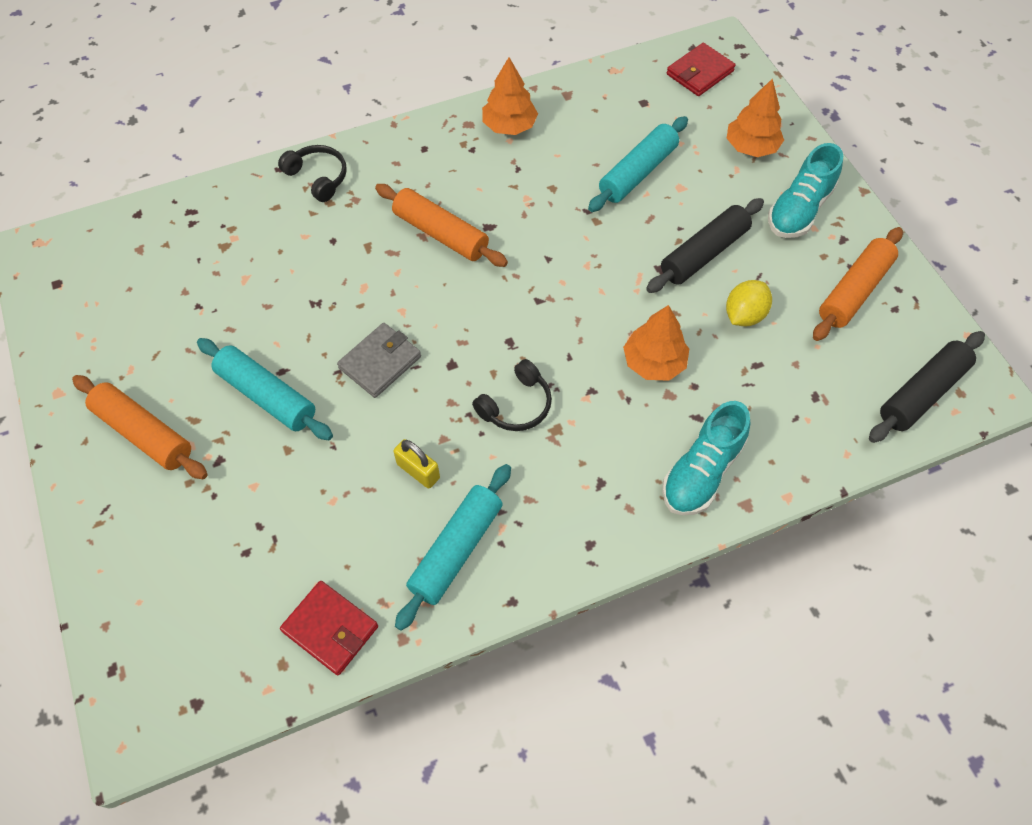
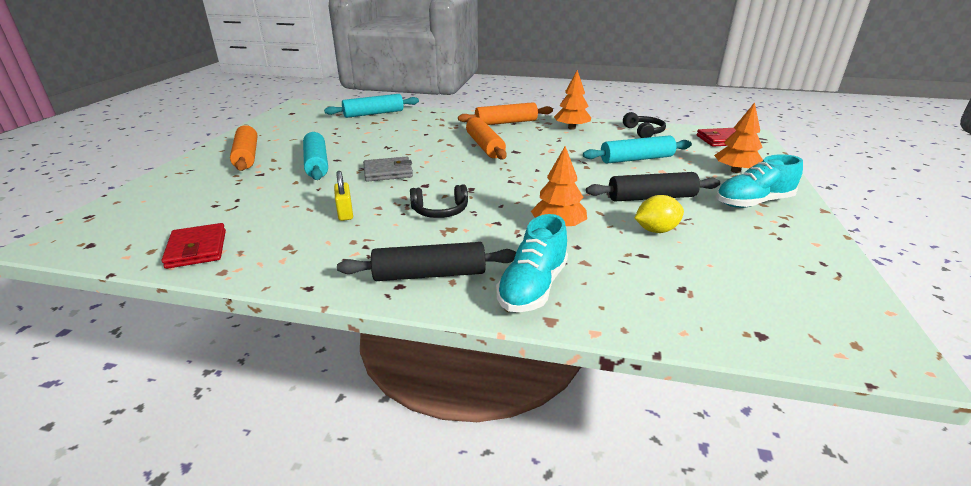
camera: 35 degrees right, 30 degrees down
black headphones [278,145,347,202] -> black headphones moved to [623,112,666,138]
turquoise rolling pin [395,464,511,631] -> turquoise rolling pin moved to [324,94,419,118]
turquoise shoe [662,401,750,515] -> turquoise shoe turned 45 degrees counterclockwise [496,214,568,312]
orange rolling pin [813,227,903,341] -> orange rolling pin moved to [458,102,553,125]
black rolling pin [869,331,985,443] -> black rolling pin moved to [337,242,516,281]

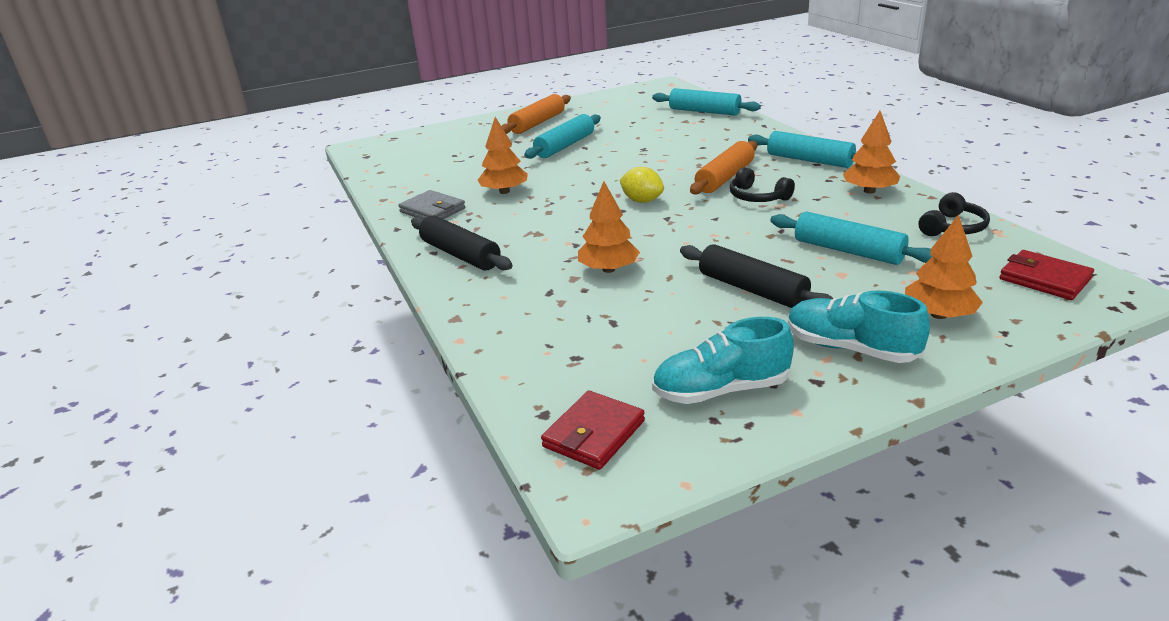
camera: 55 degrees right, 0 degrees up
red wallet [161,223,226,269] -> red wallet moved to [541,390,645,470]
yellow padlock [334,171,353,221] -> orange tree [477,117,528,194]
grey wallet [363,157,413,182] -> grey wallet moved to [398,190,465,219]
black headphones [410,184,468,218] -> black headphones moved to [730,167,795,202]
orange rolling pin [458,102,553,125] -> turquoise rolling pin [748,131,856,168]
turquoise shoe [496,214,568,312] -> turquoise shoe moved to [652,317,794,404]
yellow lemon [635,195,684,233] -> yellow lemon moved to [620,167,664,203]

